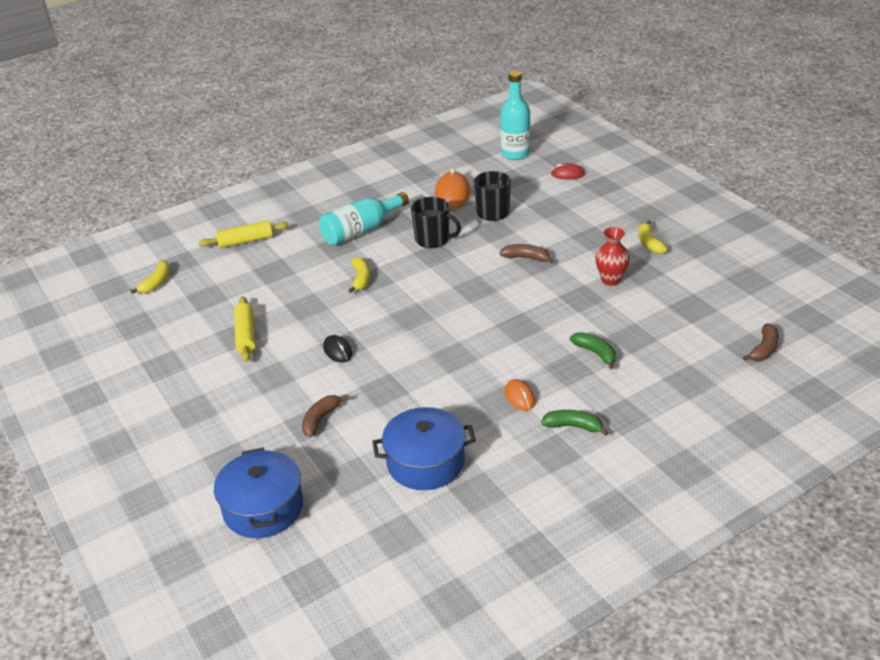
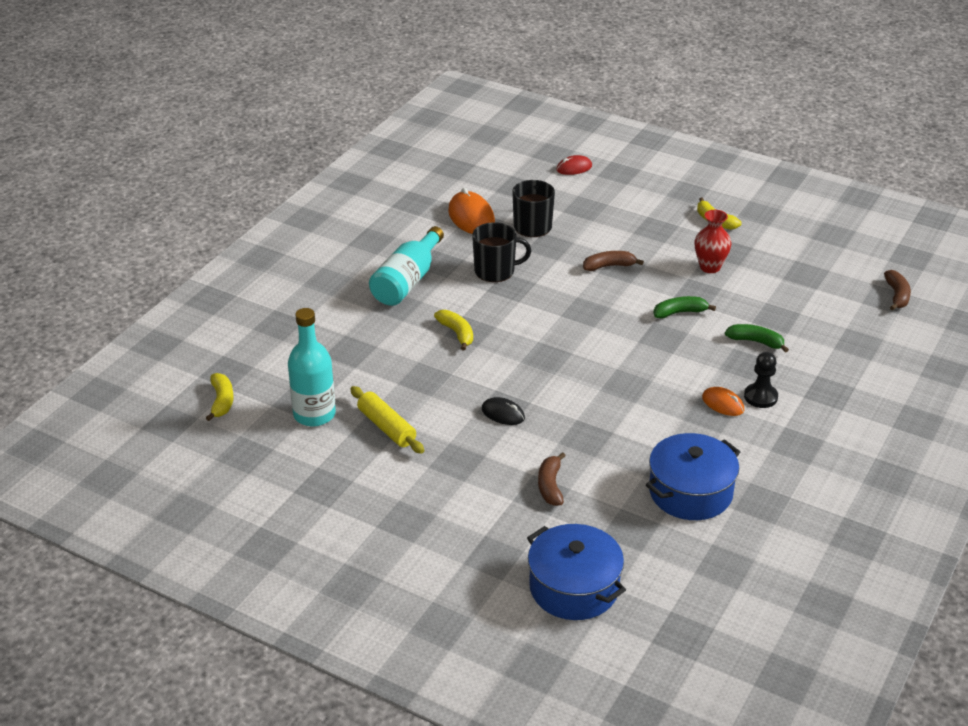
camera: 30 degrees left, 0 degrees up
yellow rolling pin [199,220,289,248] -> none
turquoise bottle [501,71,530,160] -> turquoise bottle moved to [288,308,336,427]
green banana [541,410,609,436] -> green banana moved to [653,296,716,319]
none -> black pawn [744,352,778,408]

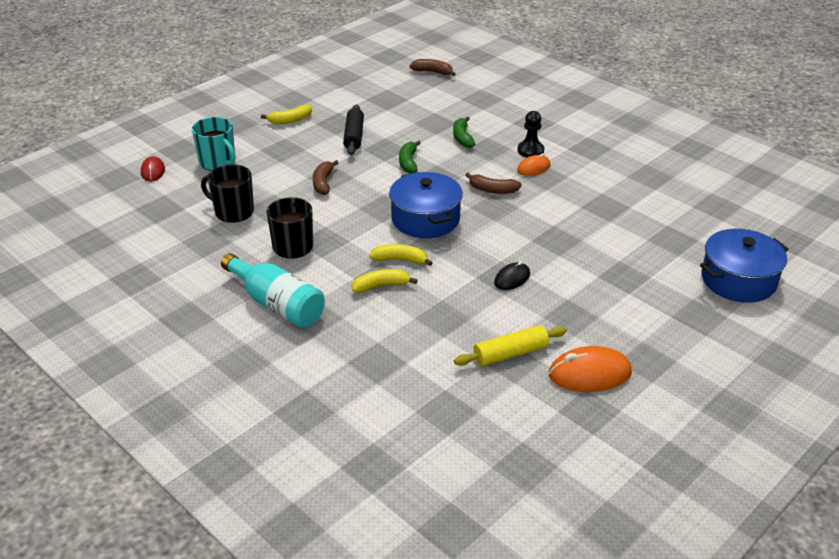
camera: 75 degrees left, 0 degrees up
yellow banana [206,373,234,421] -> yellow banana moved to [369,244,432,266]
turquoise bottle [288,308,336,427] -> none
orange mouse [448,188,495,234] -> orange mouse moved to [549,346,632,392]
brown banana [538,452,566,506] -> brown banana moved to [466,173,522,194]
blue pot [646,433,740,520] -> blue pot moved to [389,172,463,238]
red vase [694,210,731,273] -> black rolling pin [343,104,364,155]
green banana [725,324,789,353] -> green banana turned 45 degrees counterclockwise [453,116,475,148]
none -> turquoise mug [192,117,236,171]

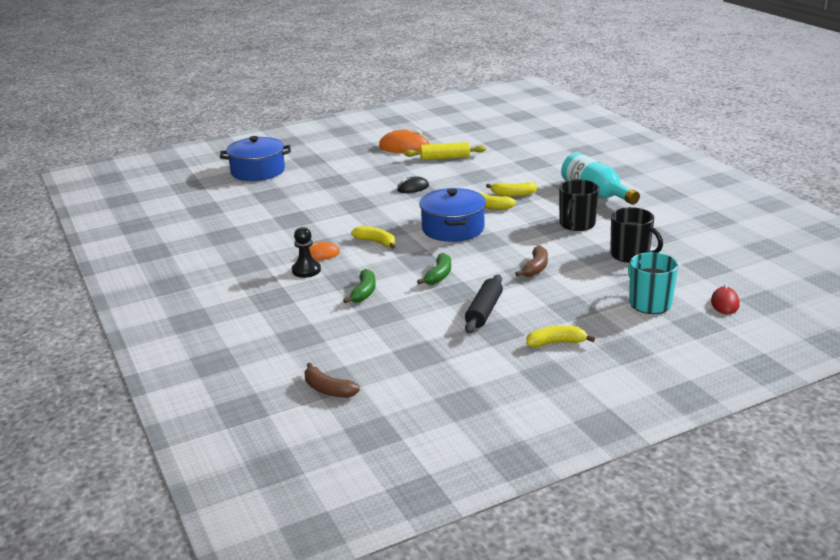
camera: 160 degrees left, 10 degrees down
brown banana [466,173,522,194] -> yellow banana [351,226,395,249]

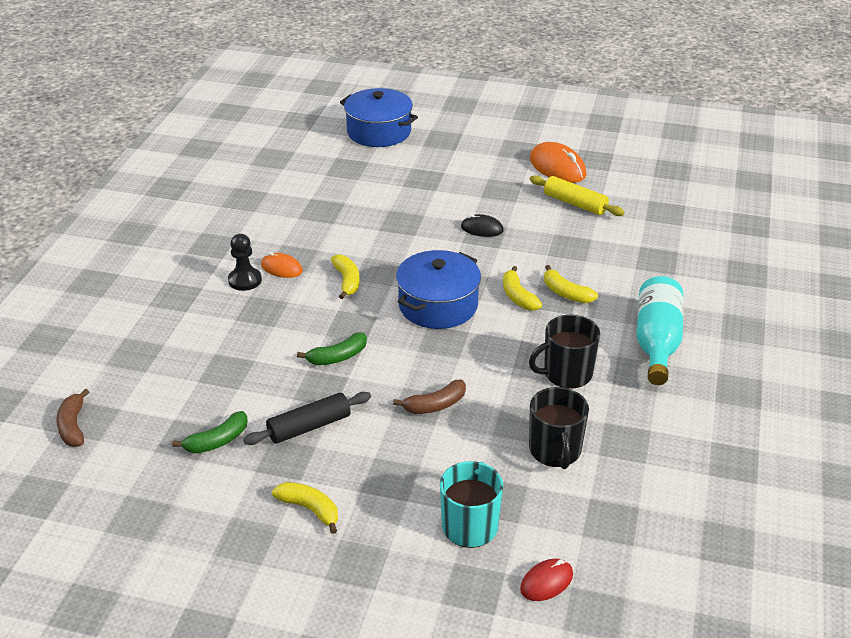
camera: 40 degrees right, 10 degrees up
green banana [343,269,376,303] -> green banana moved to [172,411,248,453]

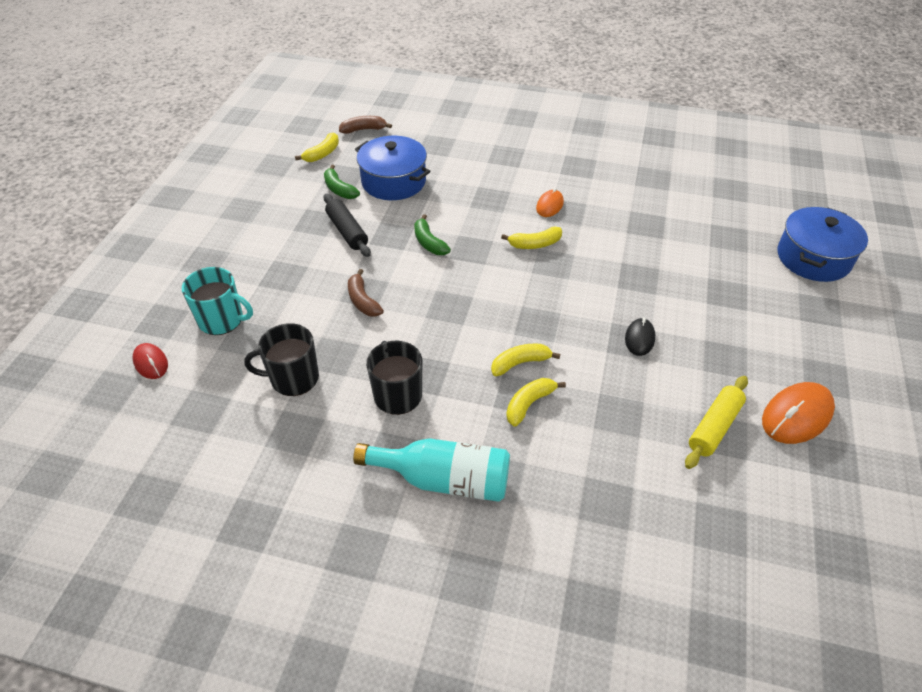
camera: 90 degrees right, 10 degrees up
black pawn [228,234,262,291] -> none
yellow banana [272,482,338,534] -> yellow banana moved to [295,132,339,162]
blue pot [396,250,481,329] -> blue pot moved to [355,136,431,200]

